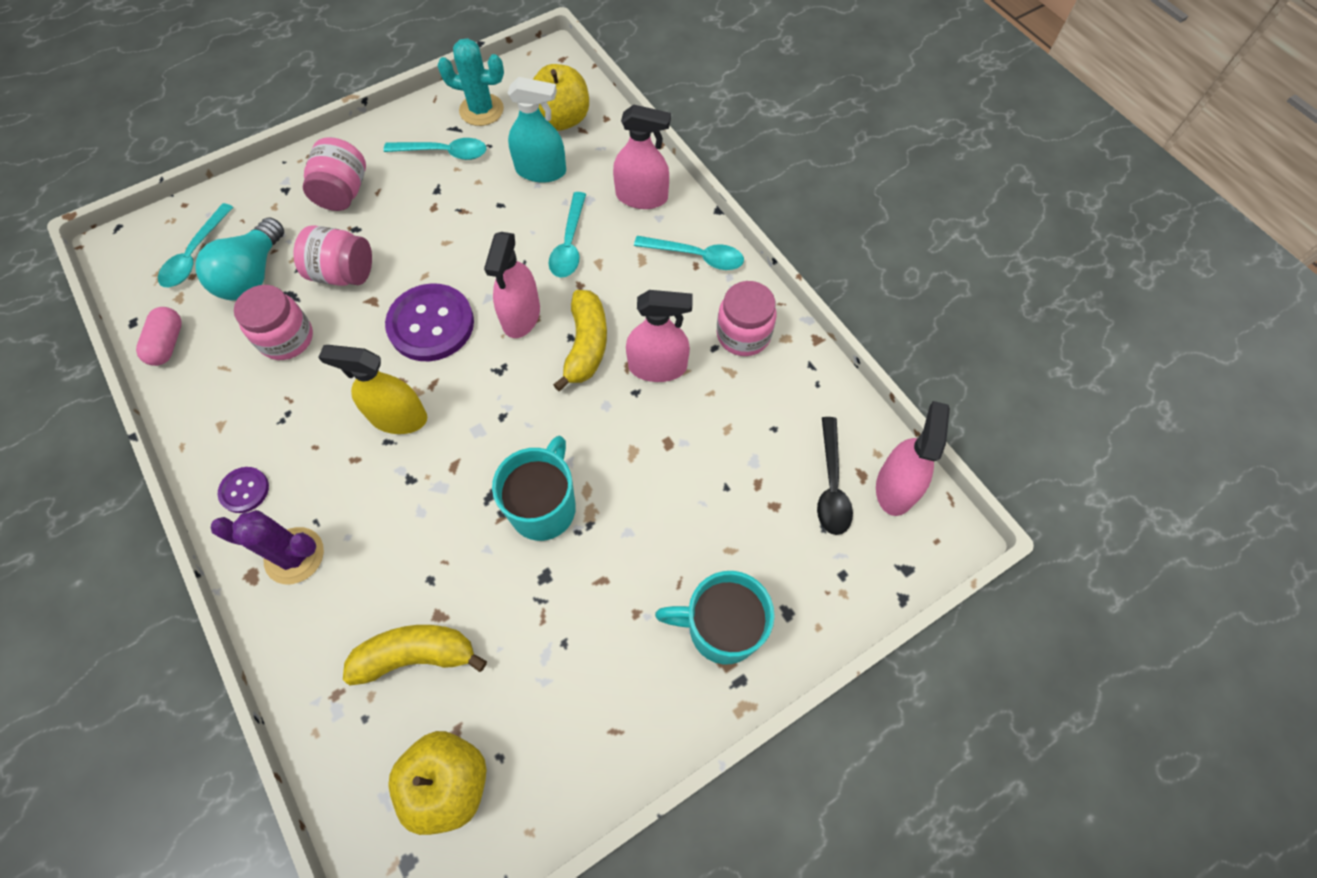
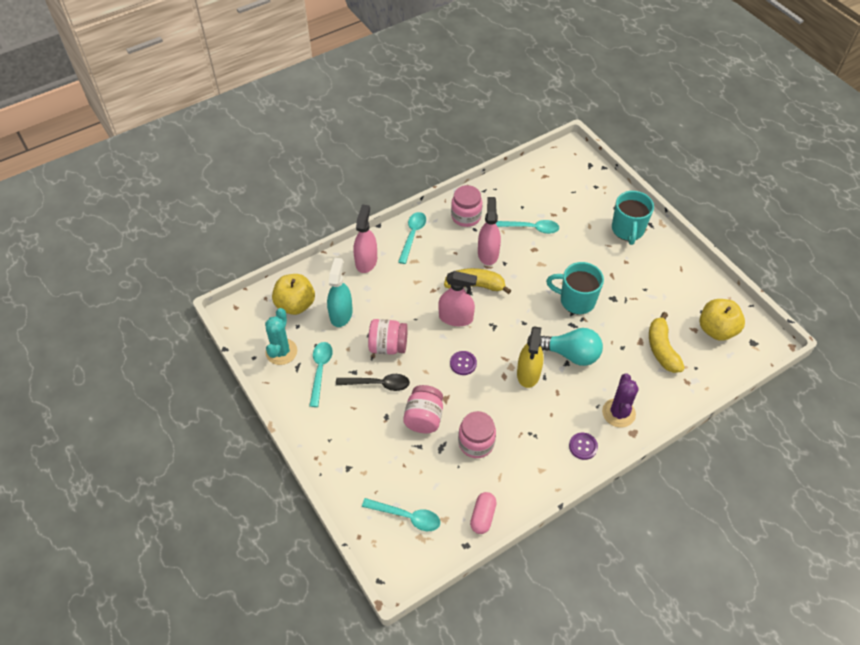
camera: 90 degrees left, 10 degrees down
pink capsule [136,307,182,366] -> pink capsule turned 75 degrees counterclockwise [470,492,497,534]
turquoise light bulb [195,217,284,300] -> turquoise light bulb moved to [540,328,603,366]
pink jar [303,137,366,211] -> pink jar moved to [368,319,408,355]
purple button [385,283,474,361] -> purple button [450,351,477,375], size x0.50
turquoise spoon [549,192,586,278] -> turquoise spoon moved to [496,220,559,234]
black spoon [817,417,853,535] -> black spoon moved to [336,374,410,391]
pink spray bottle [876,401,950,516] -> none

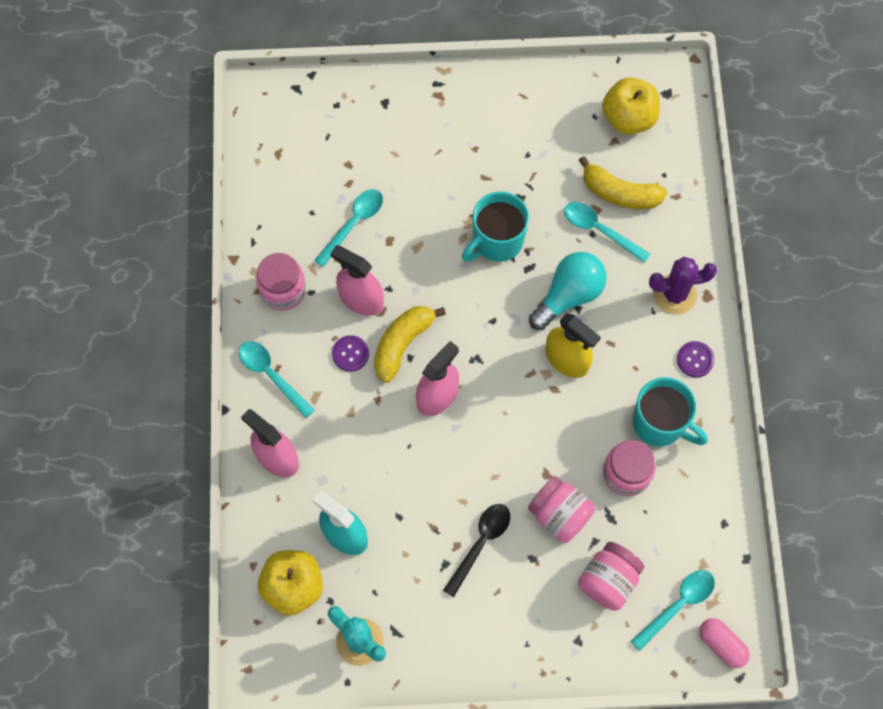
camera: 60 degrees left, 15 degrees up
turquoise spoon [309,342,333,407] -> turquoise spoon moved to [564,202,650,263]
pink jar [368,319,408,355] -> pink jar moved to [578,542,645,611]
purple button [450,351,477,375] -> purple button moved to [332,335,369,372]
pink capsule [470,492,497,534] -> pink capsule moved to [700,618,750,668]
purple cactus [602,373,639,428] -> purple cactus turned 45 degrees counterclockwise [649,257,717,315]
turquoise mug [612,191,654,245] -> turquoise mug moved to [633,377,708,447]

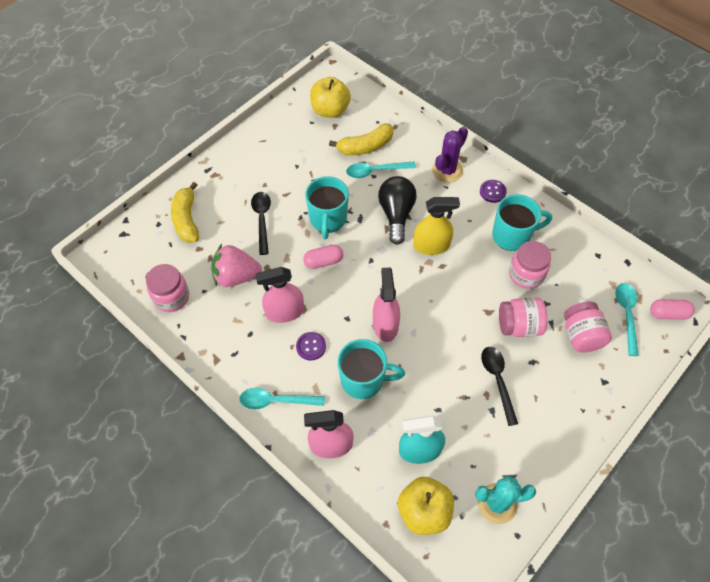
camera: 45 degrees left, 10 degrees down
pink jar [256,253,306,311] -> pink jar moved to [146,264,189,312]
turquoise spoon [314,189,383,267] -> pink strawberry [211,244,262,287]
yellow banana [374,306,446,383] -> yellow banana moved to [171,182,199,243]
turquoise light bulb [529,252,607,330] -> black light bulb [378,176,417,245]
none -> black spoon [251,192,271,255]
none -> pink capsule [303,245,343,269]
none -> turquoise mug [338,339,405,399]

